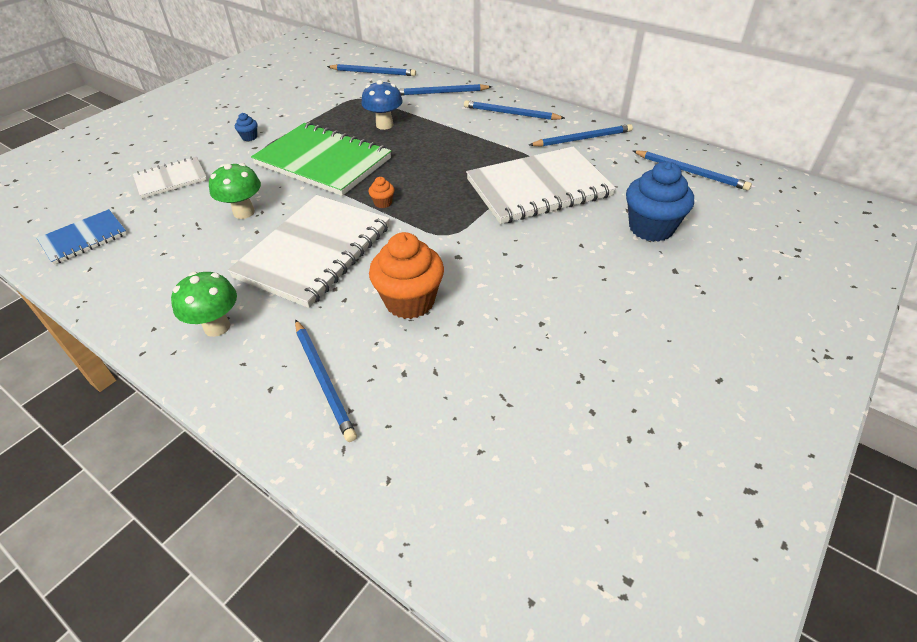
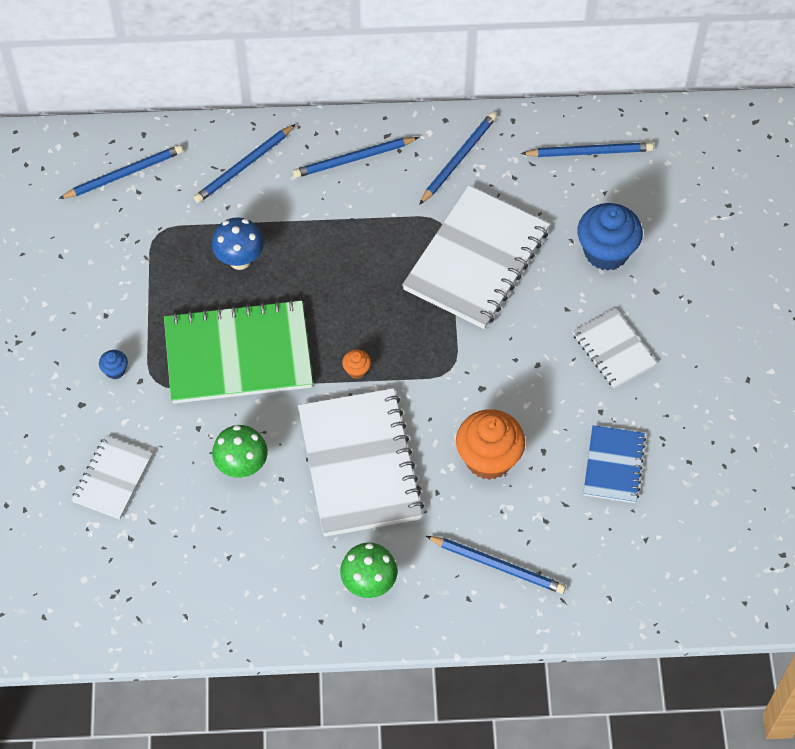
camera: 40 degrees left, 15 degrees up
blue notebook [37,209,127,265] -> blue notebook moved to [583,425,646,503]
none -> white notebook [572,308,656,388]

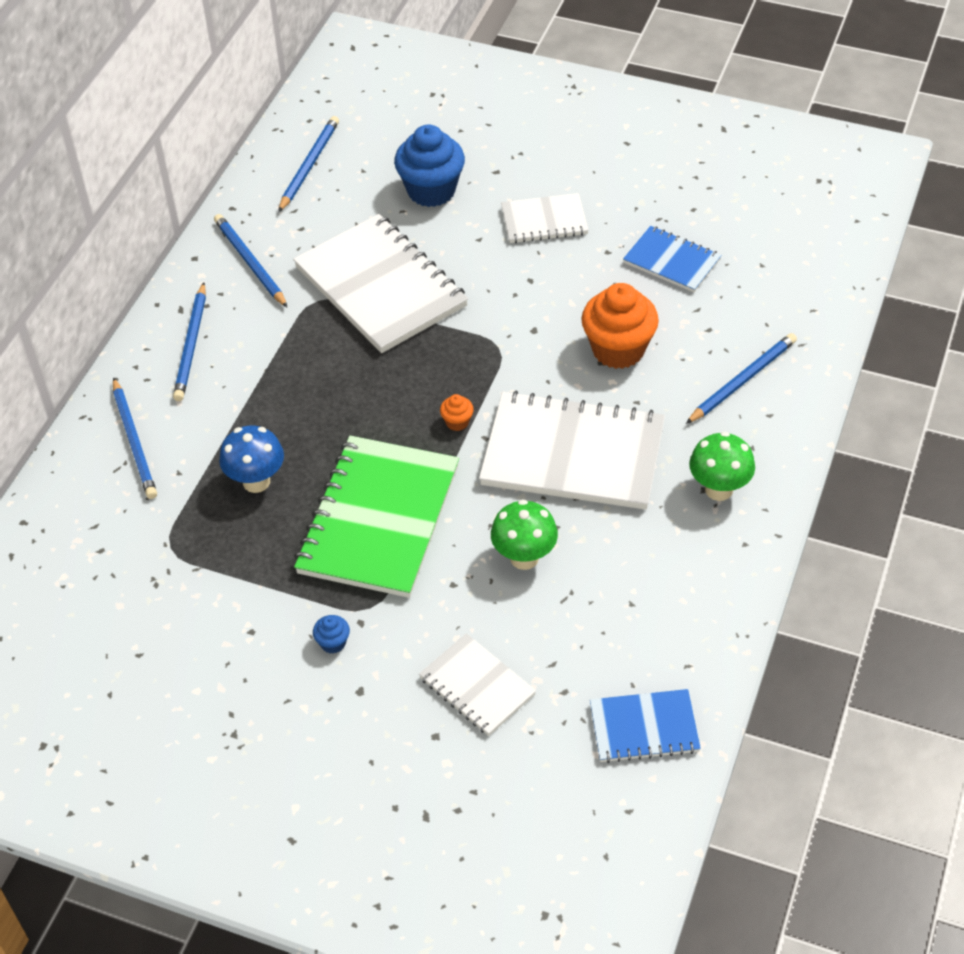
camera: 65 degrees left, 10 degrees down
blue pencil [59,145,183,199] -> none
none -> blue notebook [590,689,701,763]

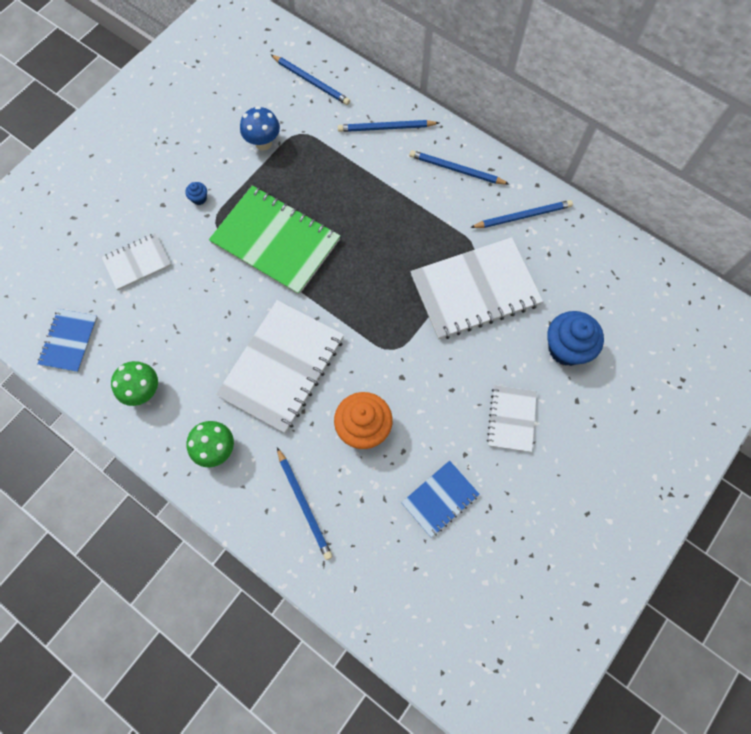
camera: 105 degrees right, 20 degrees up
blue mushroom [219,426,284,493] -> blue mushroom moved to [240,106,280,151]
blue pencil [278,116,339,212] -> blue pencil moved to [271,55,350,105]
orange cupcake [440,394,474,431] -> none
green mushroom [491,499,558,570] -> green mushroom moved to [111,361,158,406]

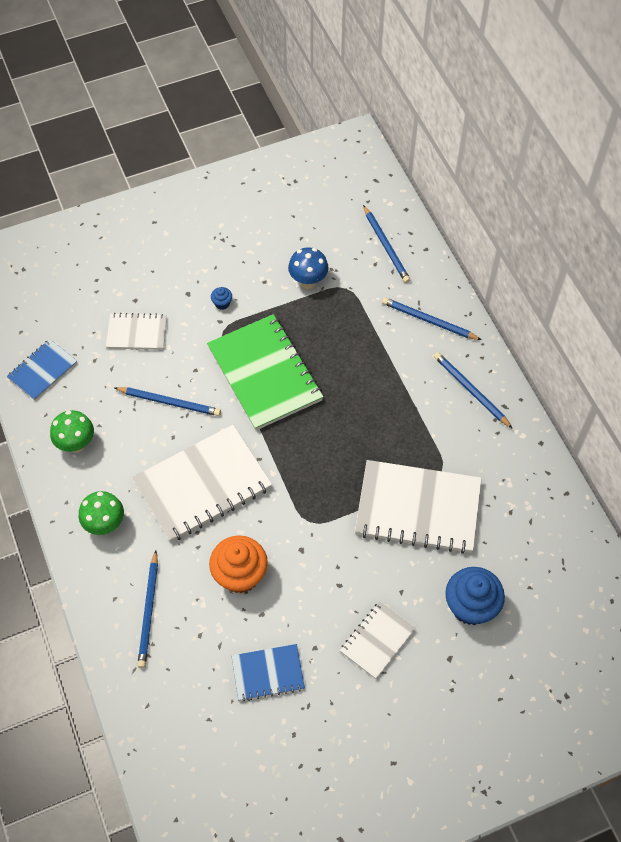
camera: 30 degrees right, 10 degrees down
blue pencil [470,200,573,228] -> blue pencil moved to [115,387,221,416]

